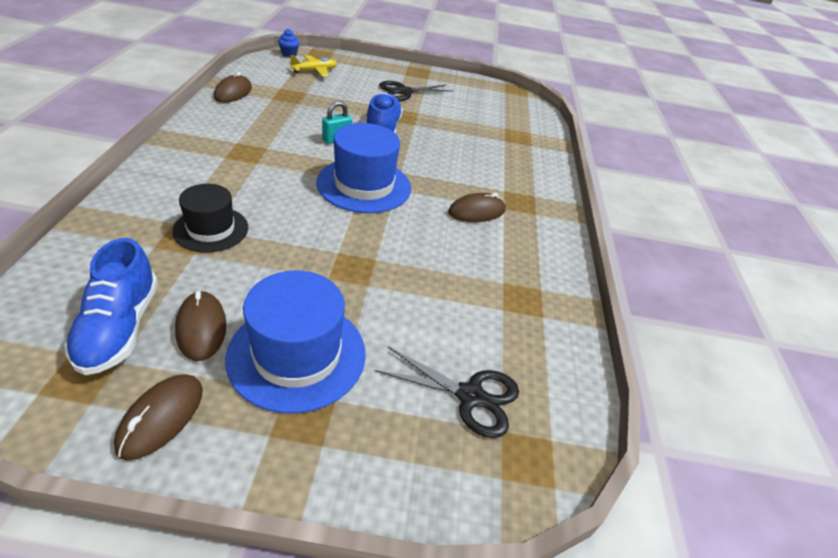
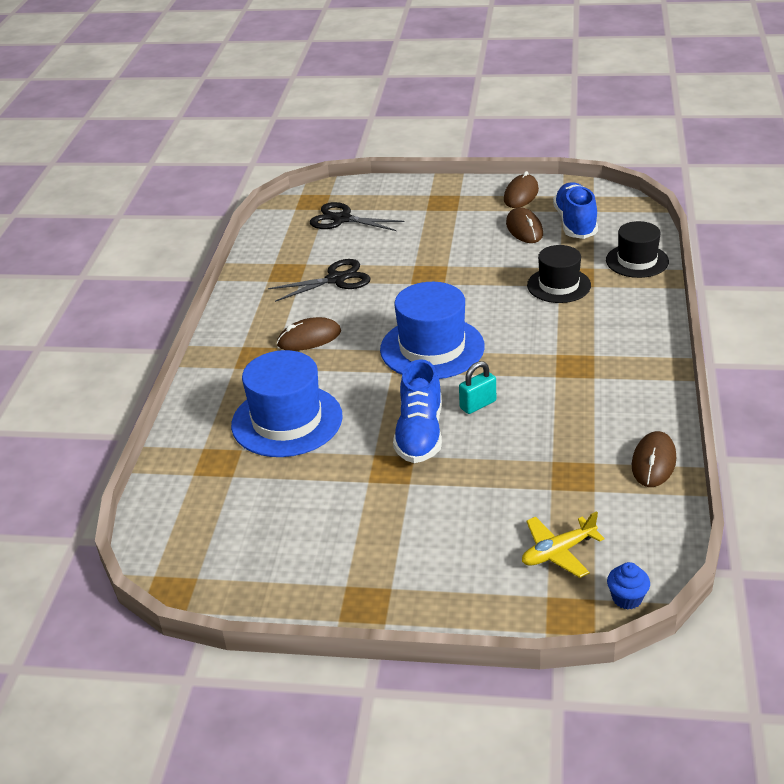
camera: 170 degrees left, 5 degrees down
blue hat [225,270,365,414] -> blue hat moved to [231,350,343,457]
black scissors [379,81,453,101] -> black scissors moved to [268,259,371,302]
none -> black hat [606,221,669,278]

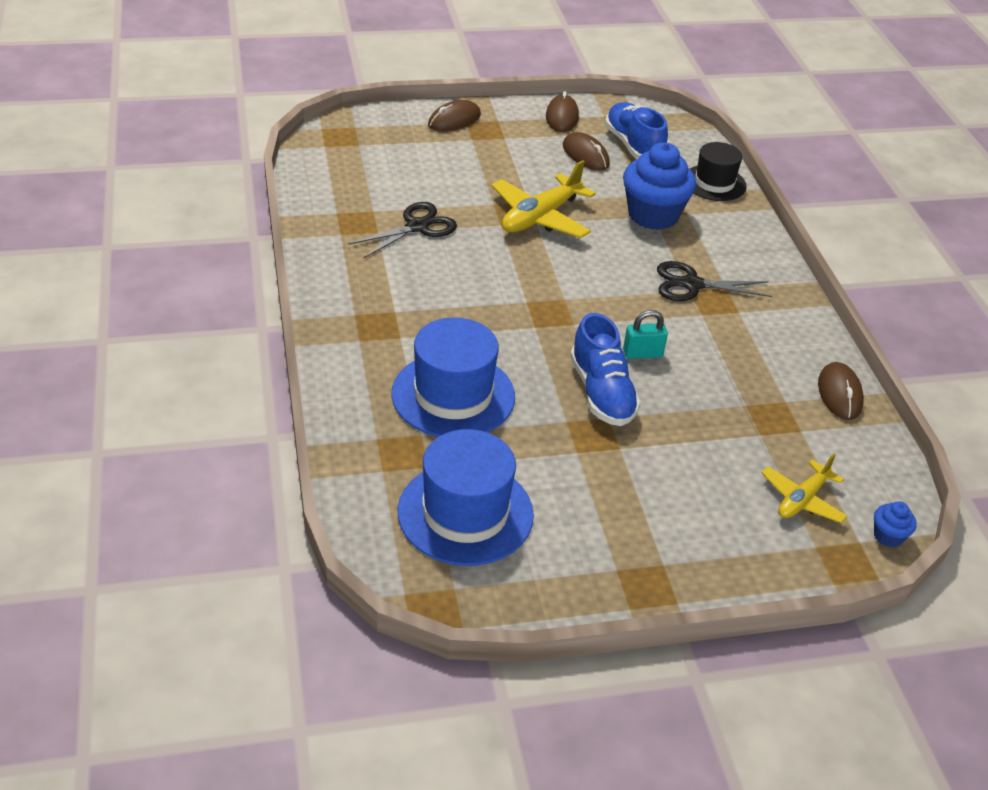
camera: 25 degrees left, 5 degrees up
brown mouse [277,317,341,351] -> brown mouse moved to [428,100,481,131]
black scissors [310,202,404,231] -> black scissors moved to [657,261,772,301]
blue hat [380,282,485,379] -> blue hat moved to [398,429,534,566]
turquoise padlock [459,361,496,414] -> turquoise padlock turned 45 degrees clockwise [623,310,668,359]
black hat [527,245,591,303] -> blue cupcake [623,142,696,230]
none -> yellow plane [492,160,596,238]

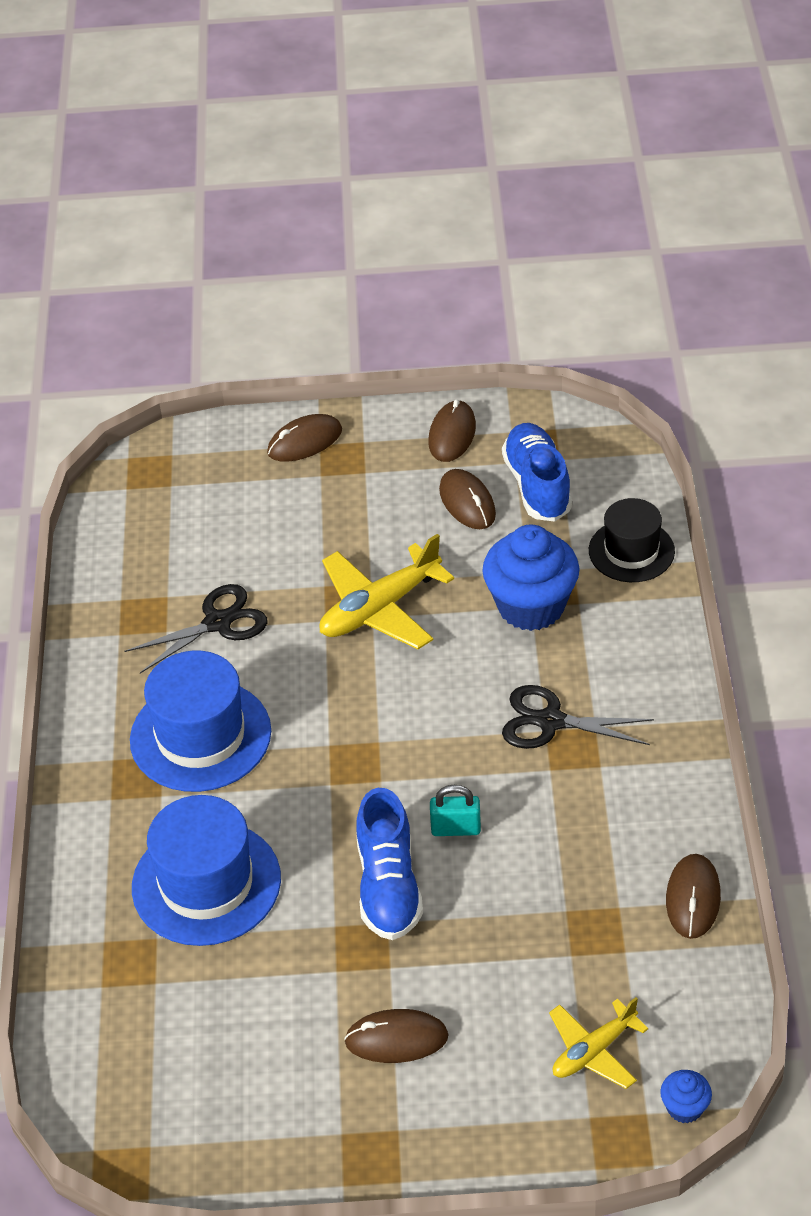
camera: 15 degrees right, 5 degrees up
blue hat [398,429,534,566] -> blue hat moved to [130,651,271,792]
none -> brown mouse [344,1009,449,1063]

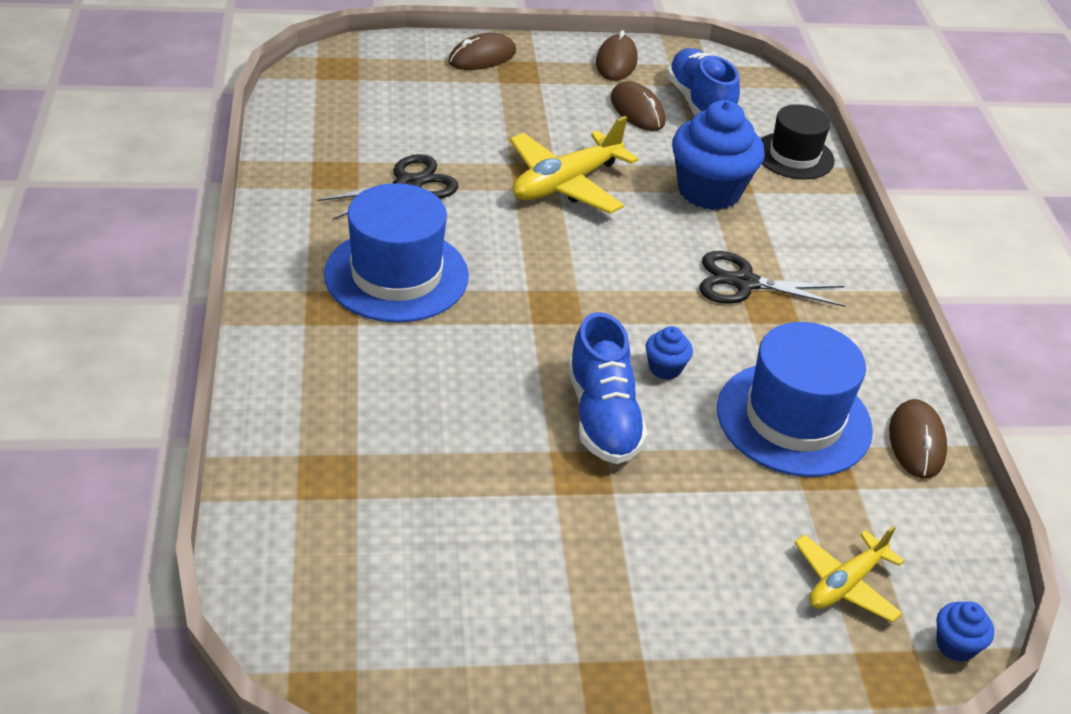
camera: 10 degrees left, 5 degrees down
blue hat [132,795,281,946] -> blue hat moved to [717,322,873,477]
brown mouse [344,1009,449,1063] -> none
turquoise padlock [430,785,481,836] -> blue cupcake [646,326,693,380]

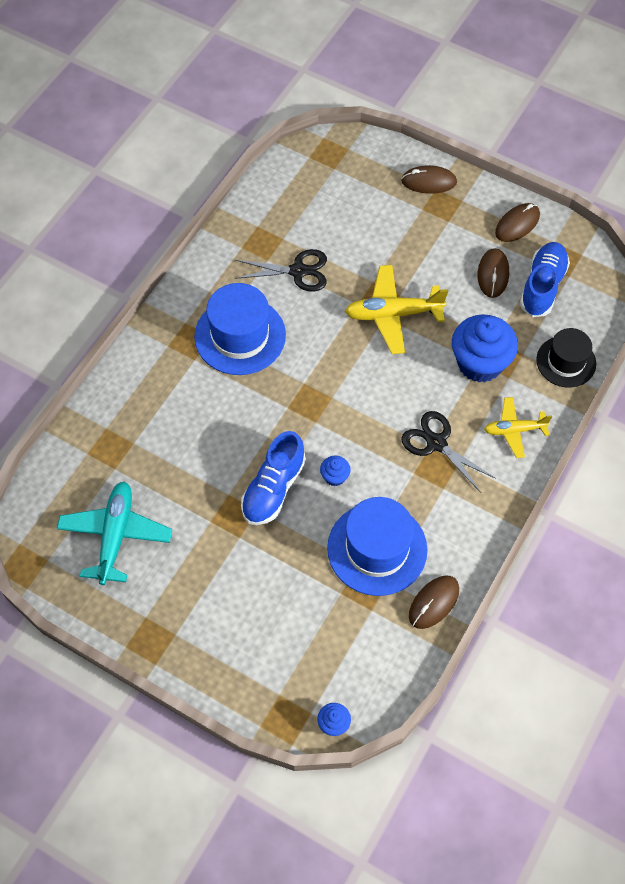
camera: 40 degrees right, 20 degrees up
yellow plane [794,526,904,623] -> yellow plane moved to [484,397,552,458]
none -> turquoise plane [57,481,172,585]

